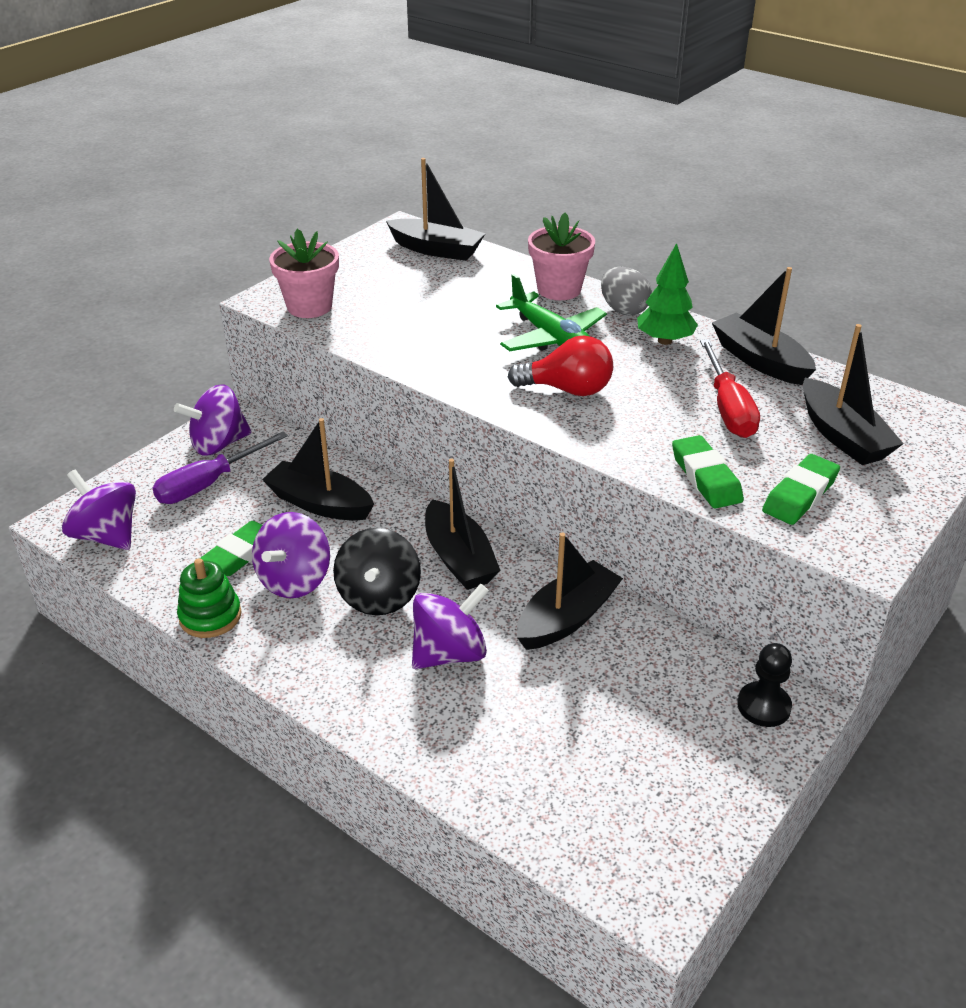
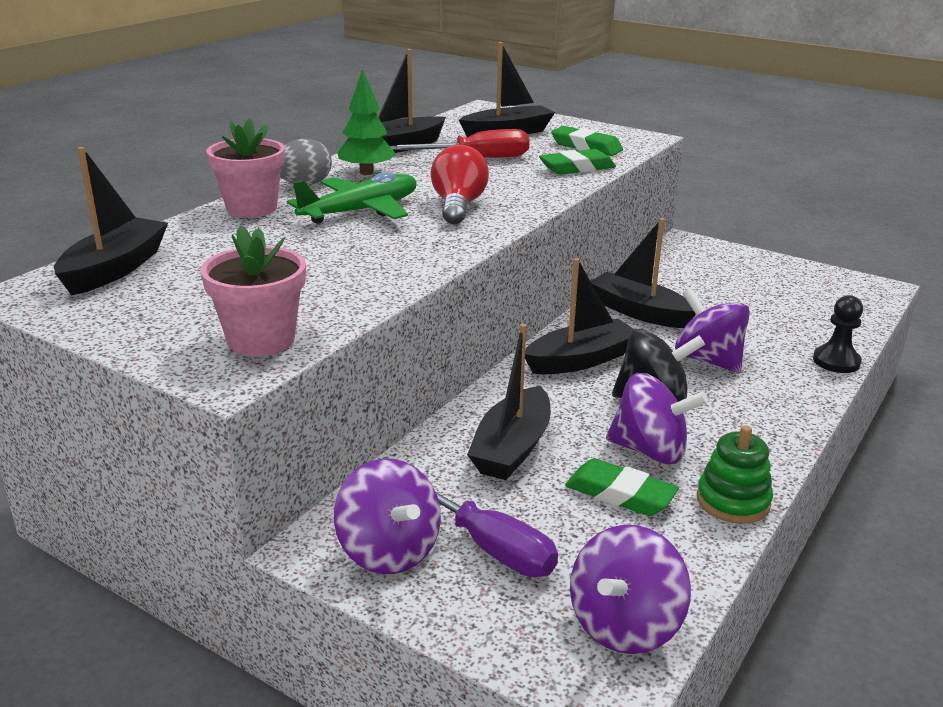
camera: 95 degrees left, 10 degrees down
black pawn [737,643,792,727] -> black pawn moved to [813,295,863,373]

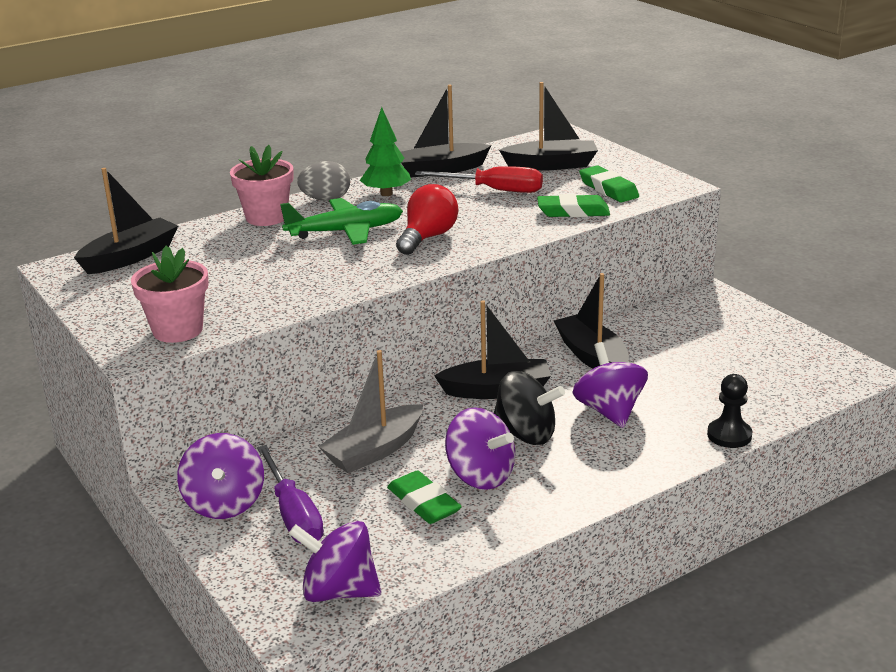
camera: 25 degrees right, 0 degrees up
black boat [467,324,551,480] -> grey boat [318,350,423,473]
purple spinning top [570,525,691,654] -> purple spinning top turned 45 degrees clockwise [289,521,381,602]
green stacking toy [697,425,773,524] -> none

